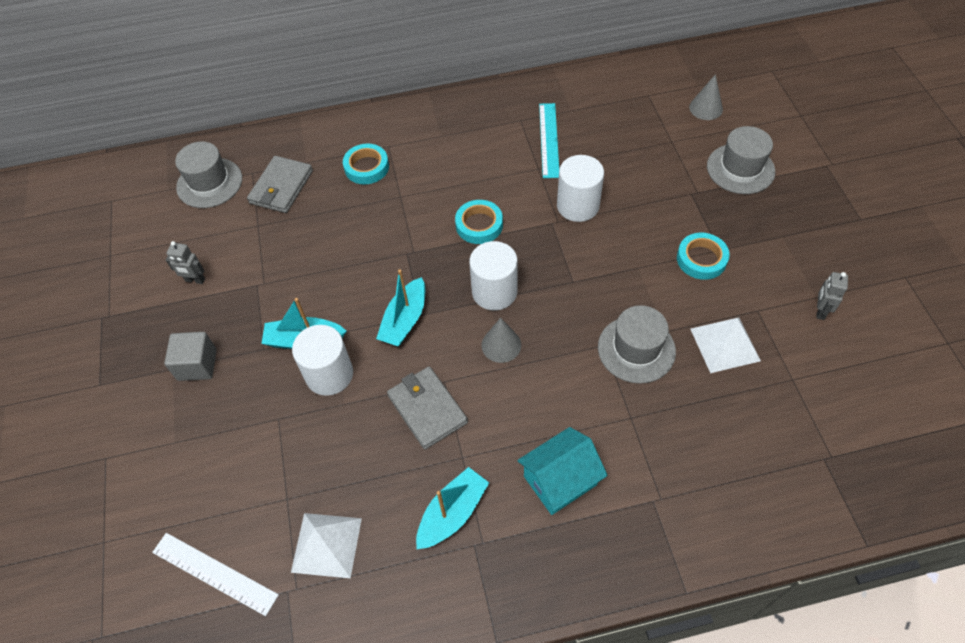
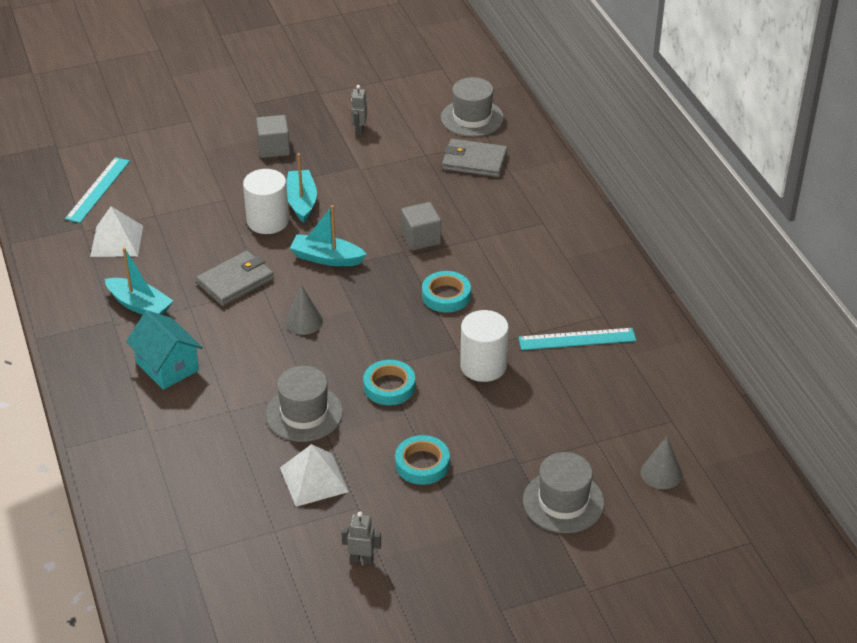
camera: 80 degrees right, 15 degrees down
white ruler [152,533,279,616] -> turquoise ruler [65,157,130,223]
turquoise tape [343,144,389,184] -> turquoise tape moved to [363,360,415,405]
white cylinder [469,241,518,311] -> none
none -> grey cube [401,202,441,251]

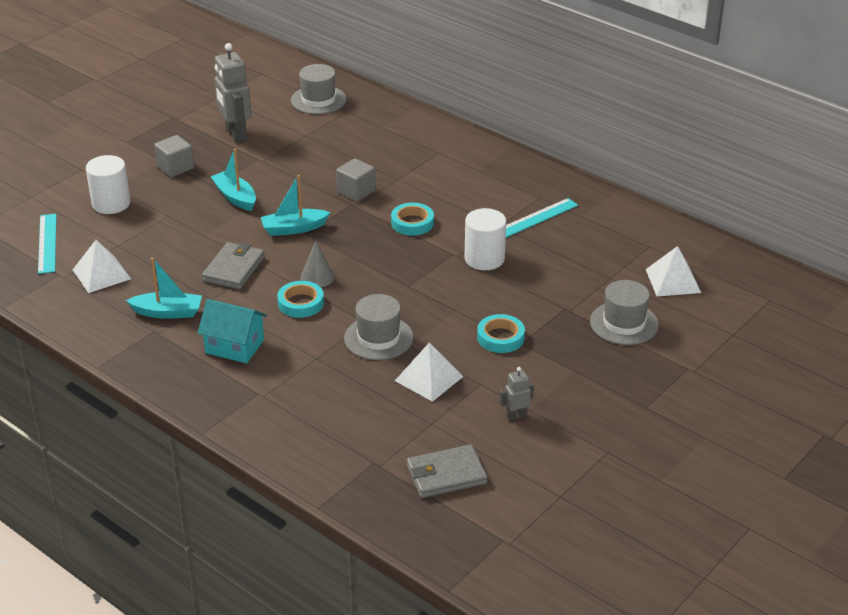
camera: 30 degrees left, 5 degrees down
white cylinder [243,169,289,234] -> white cylinder moved to [86,155,130,214]
grey robot [351,85,367,136] -> grey robot [215,43,252,143], size x2.03
turquoise tape [363,360,415,405] -> turquoise tape moved to [277,281,324,318]
grey wallet [442,139,508,177] -> grey wallet moved to [407,444,488,498]
grey cone [640,437,683,489] -> white pyramid [646,246,701,296]

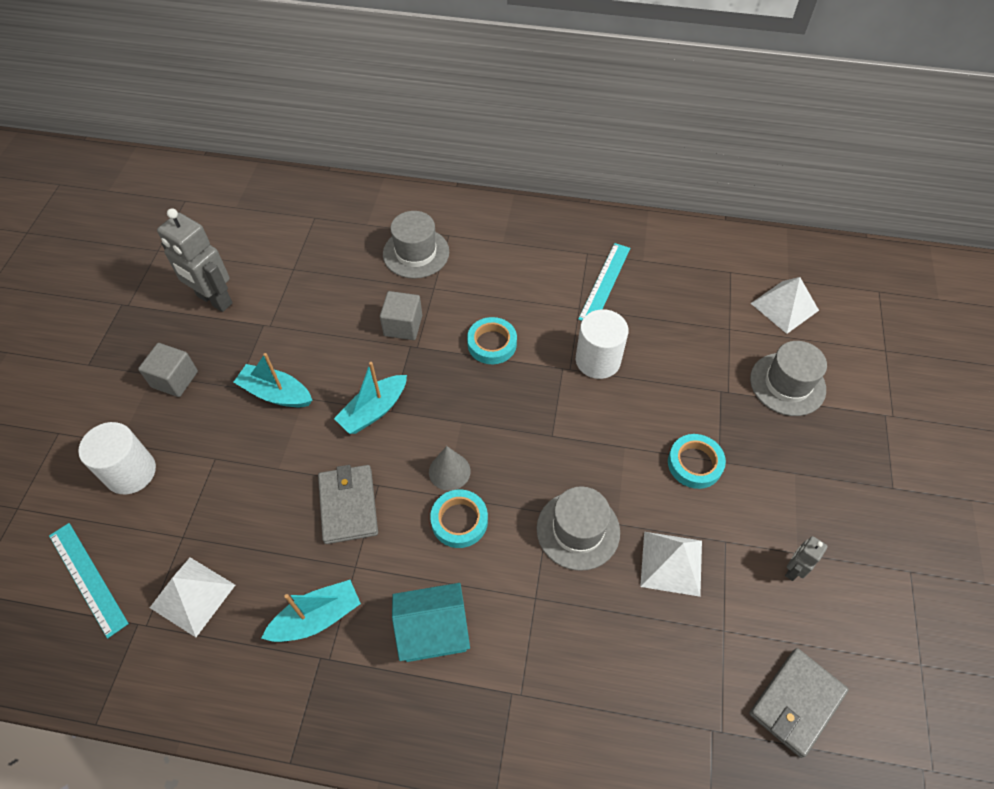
camera: 30 degrees left, 20 degrees up
grey hat [291,64,346,114] -> grey hat moved to [383,211,449,278]

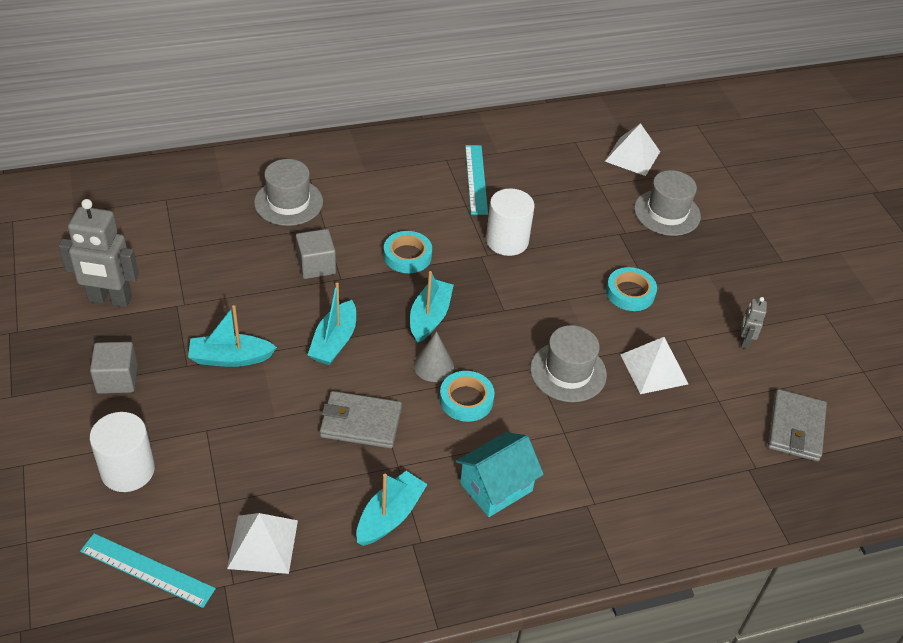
camera: 30 degrees left, 10 degrees down
grey wallet [318,465,378,544] -> grey wallet turned 45 degrees counterclockwise [320,391,402,448]
none -> turquoise boat [410,271,454,343]

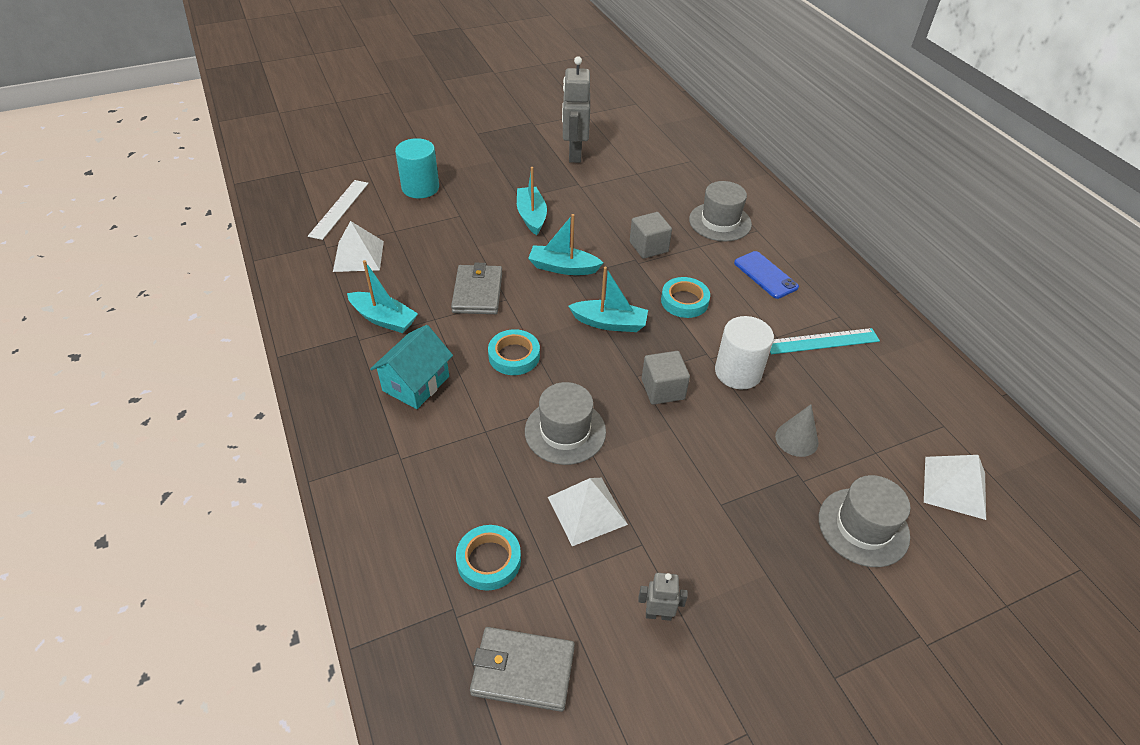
camera: 85 degrees right, 0 degrees up
turquoise ruler [80,533,216,608] -> white ruler [308,180,369,240]
white cylinder [89,412,155,492] -> turquoise cylinder [395,138,439,198]
grey cube [90,342,138,394] -> grey cube moved to [642,351,690,405]
grey cone [414,331,454,382] -> grey cone moved to [775,404,819,457]
turquoise house [456,432,544,517] -> turquoise house turned 75 degrees clockwise [370,325,453,409]
turquoise tape [606,267,657,311] -> turquoise tape moved to [456,525,521,591]
none -> blue phone [734,251,799,299]

